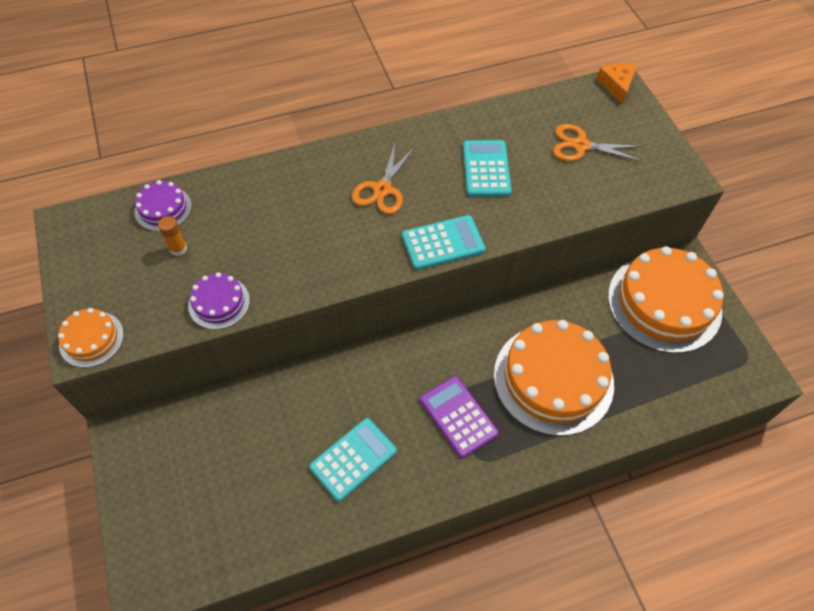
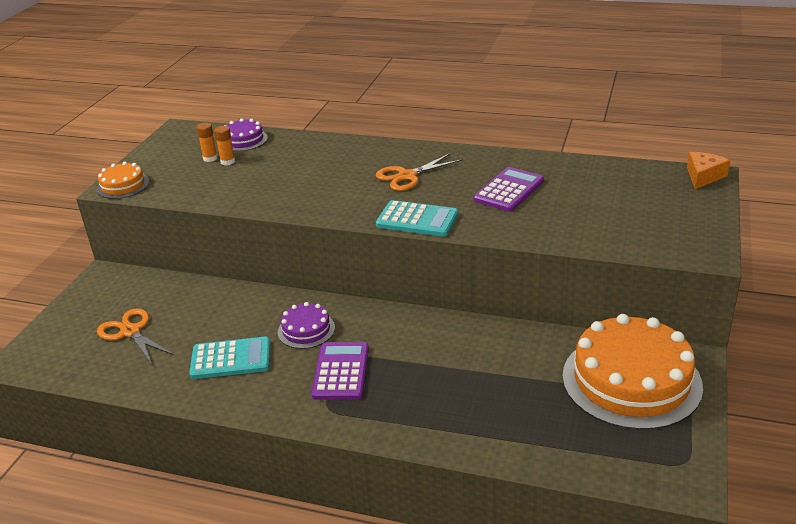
camera: 40 degrees right, 25 degrees down
purple cake [188,272,250,330] -> purple cake moved to [278,302,335,349]
turquoise calculator [463,140,512,197] -> purple calculator [473,167,544,212]
orange cake [494,320,614,436] -> none
orange scissors [553,124,643,162] -> orange scissors moved to [97,308,174,364]
none -> orange glue stick [196,123,218,162]

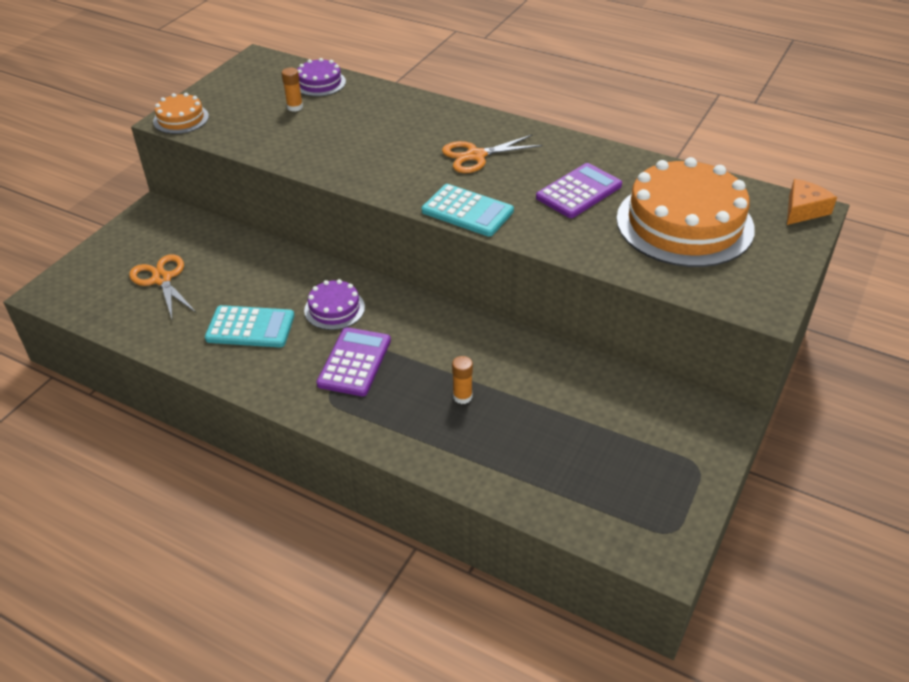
camera: 10 degrees right, 10 degrees up
orange glue stick [196,123,218,162] -> orange glue stick moved to [452,356,473,404]
orange cake [562,314,703,430] -> orange cake moved to [616,157,755,267]

